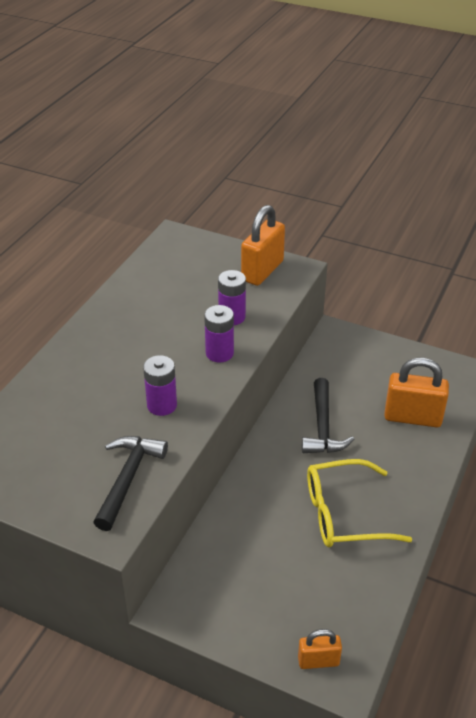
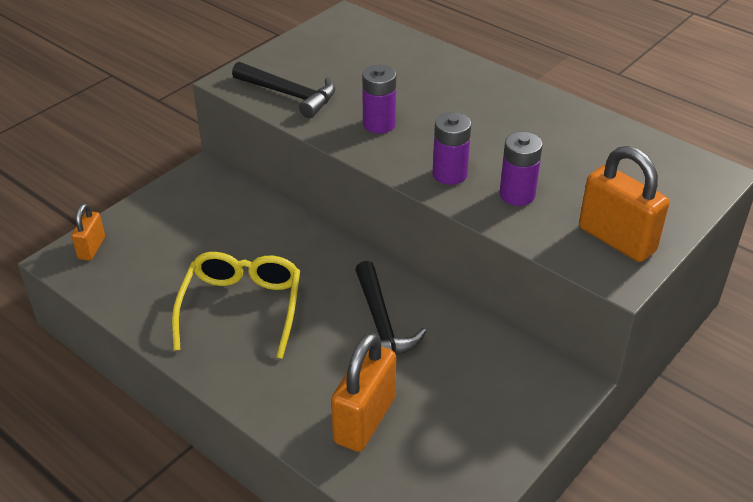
camera: 105 degrees right, 0 degrees up
black hammer [302,378,354,453] -> black hammer turned 120 degrees counterclockwise [355,261,426,356]

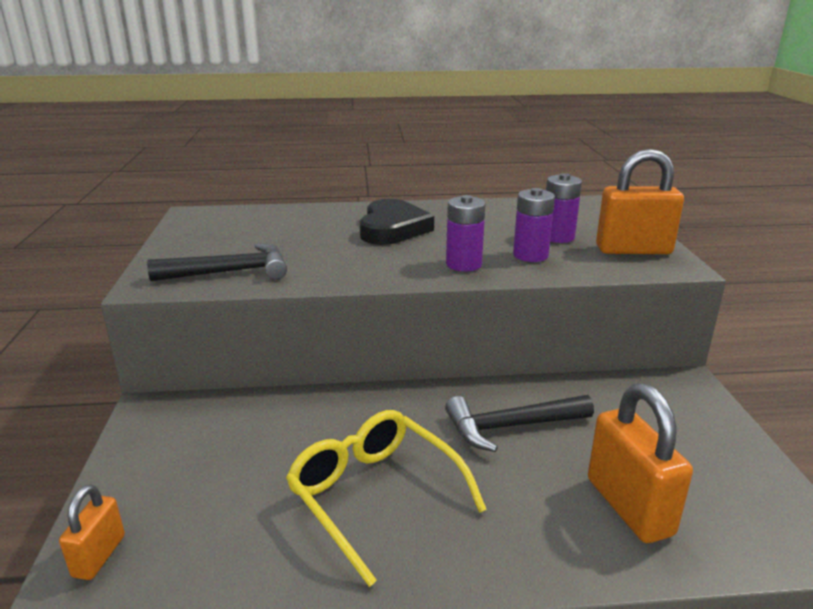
camera: 45 degrees left, 15 degrees down
orange padlock [71,203,105,260] -> orange padlock turned 45 degrees clockwise [59,484,125,580]
black hammer [355,261,426,356] -> black hammer turned 135 degrees clockwise [445,395,594,452]
purple battery [362,65,396,134] -> purple battery moved to [546,173,582,243]
none -> black heart [360,199,434,245]

